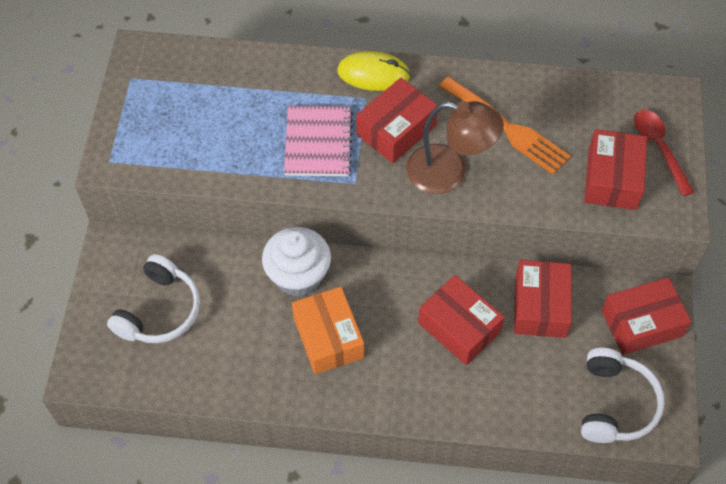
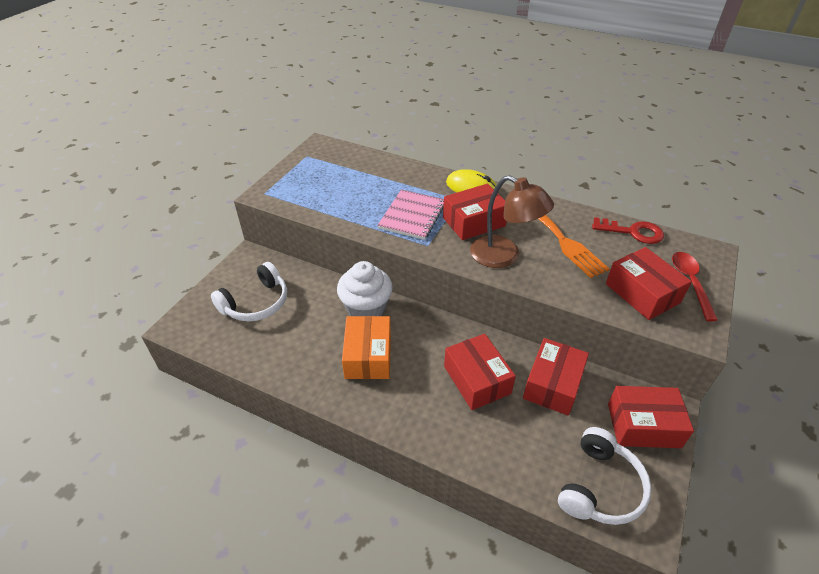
camera: 20 degrees right, 15 degrees down
red box [584,129,647,210] -> red box turned 60 degrees counterclockwise [606,247,692,320]
none -> red key [592,217,664,244]

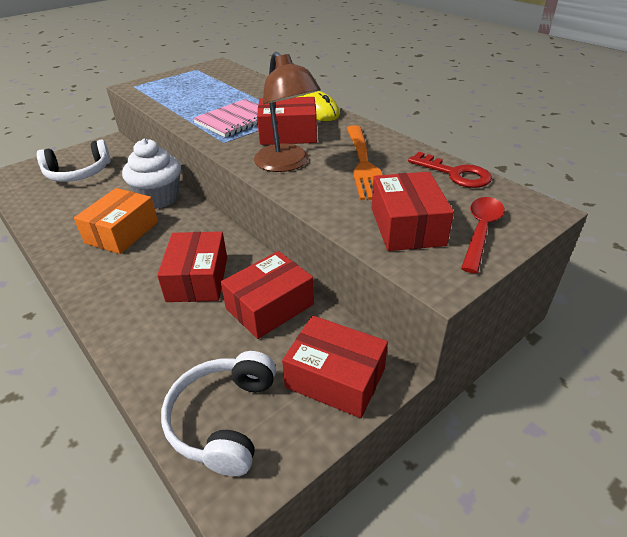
camera: 25 degrees right, 5 degrees down
white headphones [558,427,652,525] -> white headphones turned 135 degrees clockwise [161,351,276,476]

